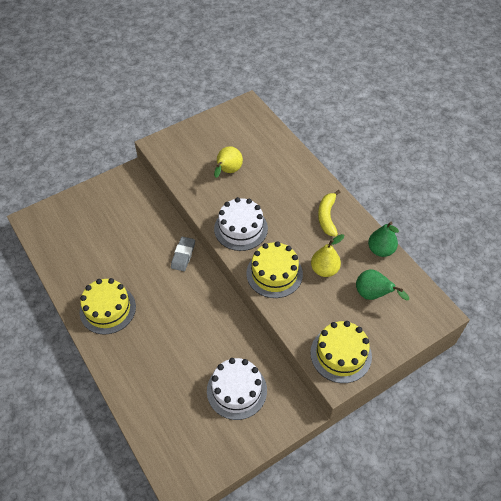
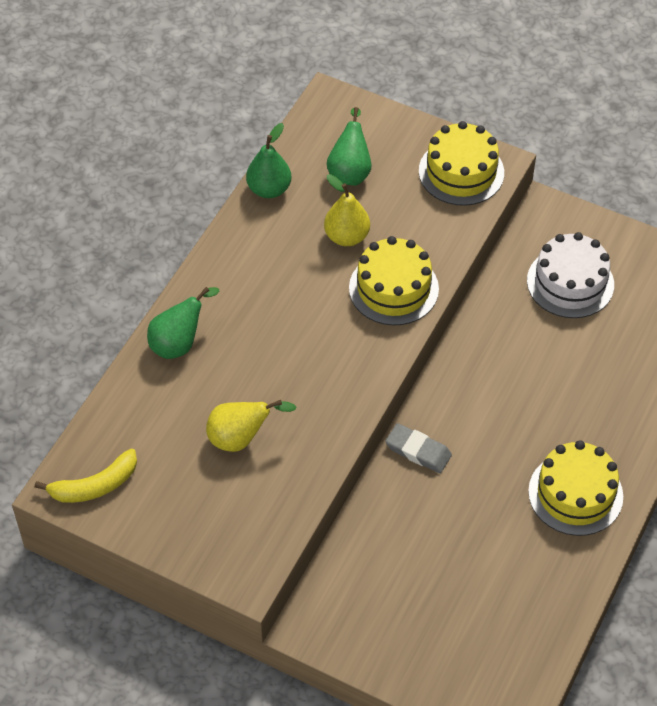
camera: 120 degrees left, 0 degrees up
grey eraser [171,237,195,271] -> grey eraser turned 45 degrees clockwise [385,423,452,473]
white cake [214,197,268,251] -> none
yellow banana [318,190,341,236] -> yellow banana moved to [35,449,137,503]
none -> green pear [147,287,219,359]

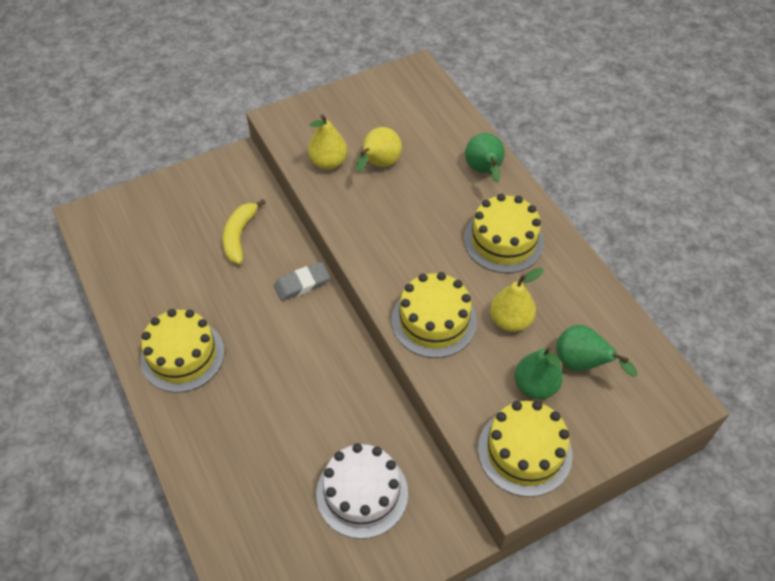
camera: 125 degrees right, 0 degrees up
yellow banana [35,449,137,503] -> yellow banana moved to [222,199,266,264]
green pear [246,123,291,198] -> green pear moved to [515,347,563,399]
none -> yellow pear [308,114,347,170]
none -> yellow cake [464,194,544,273]

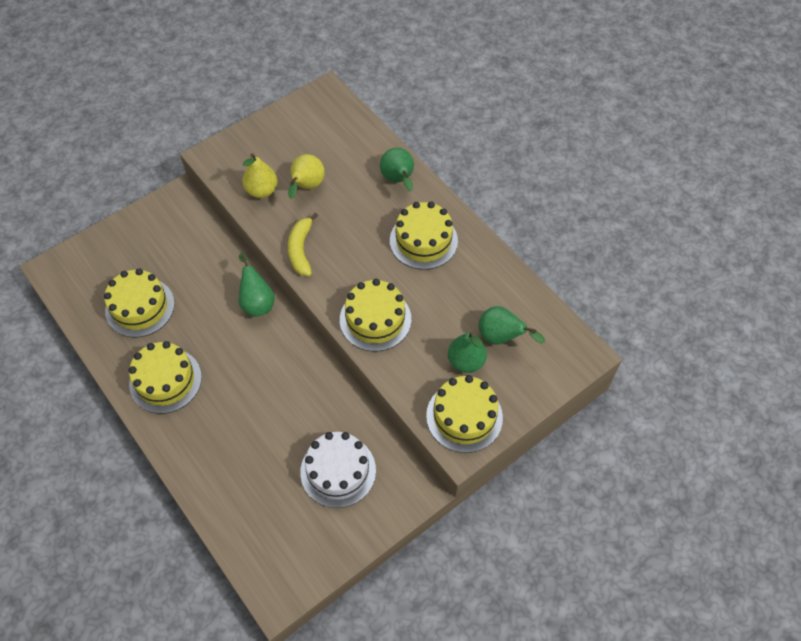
camera: 10 degrees left, 5 degrees up
yellow banana [222,199,266,264] -> yellow banana moved to [288,212,318,276]
grey eraser [274,262,330,301] -> green pear [239,254,275,317]
yellow pear [490,268,544,332] -> none
none -> yellow cake [104,268,175,337]

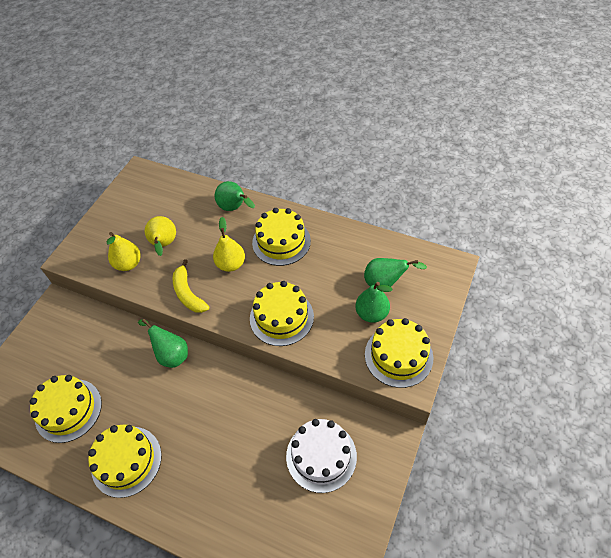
camera: 25 degrees left, 5 degrees down
none -> yellow pear [213,217,245,272]

